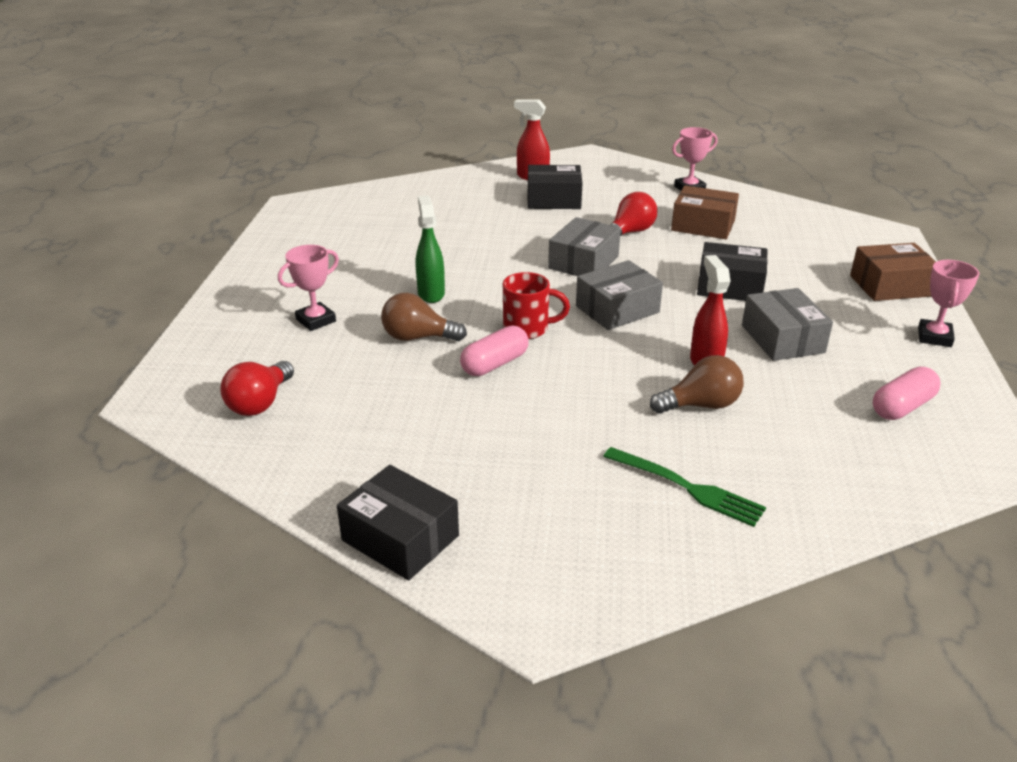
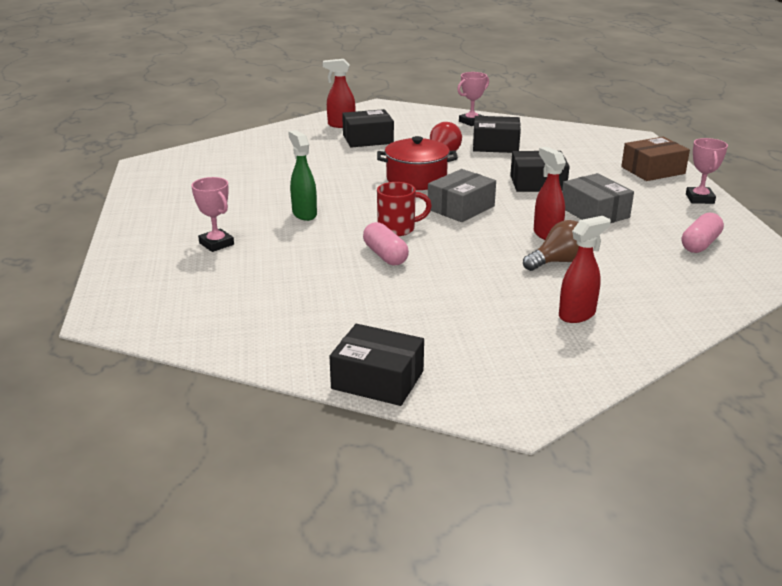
camera: 15 degrees left, 5 degrees down
red light bulb [220,361,294,416] -> none
pink trophy [278,245,339,331] -> pink trophy turned 75 degrees counterclockwise [191,177,234,252]
brown light bulb [381,293,467,341] -> none
pink capsule [460,326,529,376] -> pink capsule turned 60 degrees counterclockwise [363,222,409,265]
grey box [548,217,621,276] -> red pot [377,136,458,190]
green fork [603,447,766,527] -> red spray bottle [559,216,611,323]
brown box [671,185,739,239] -> black box [473,116,521,153]

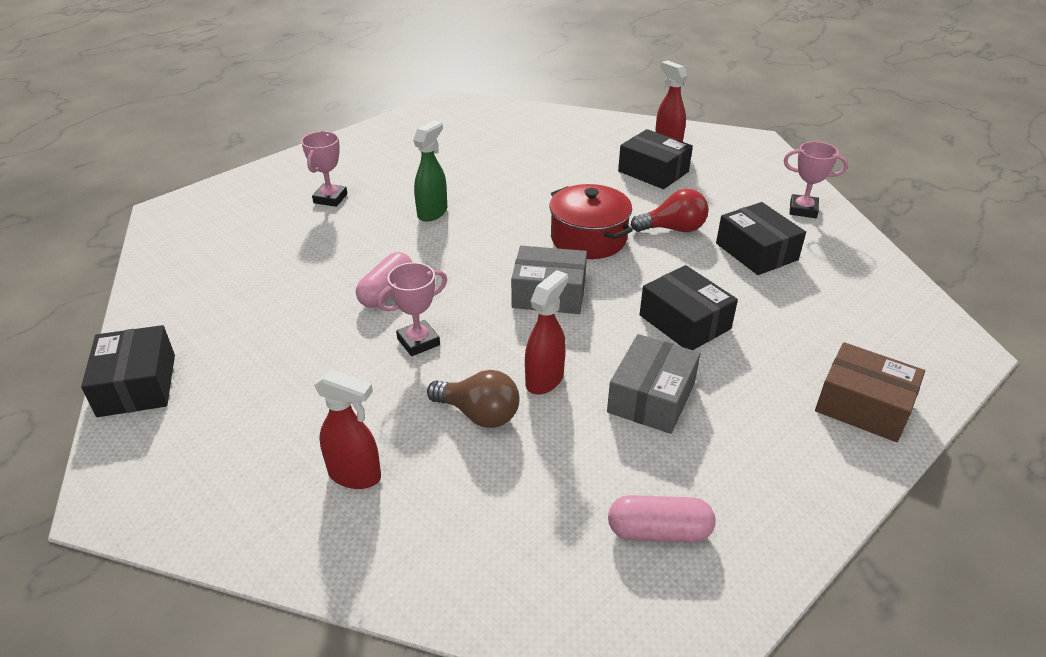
camera: 55 degrees right, 10 degrees up
red mug [377,182,432,236] -> none
pink trophy [686,138,728,204] -> pink trophy moved to [377,262,447,356]

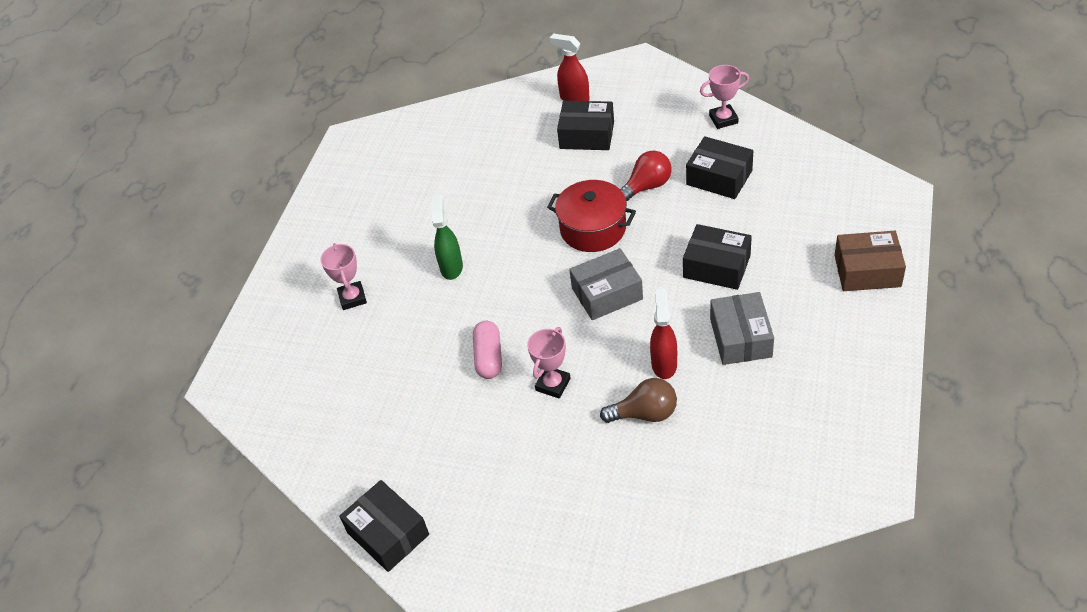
camera: 25 degrees left, 10 degrees up
red spray bottle [314,370,381,489] -> none
pink capsule [608,495,716,542] -> none

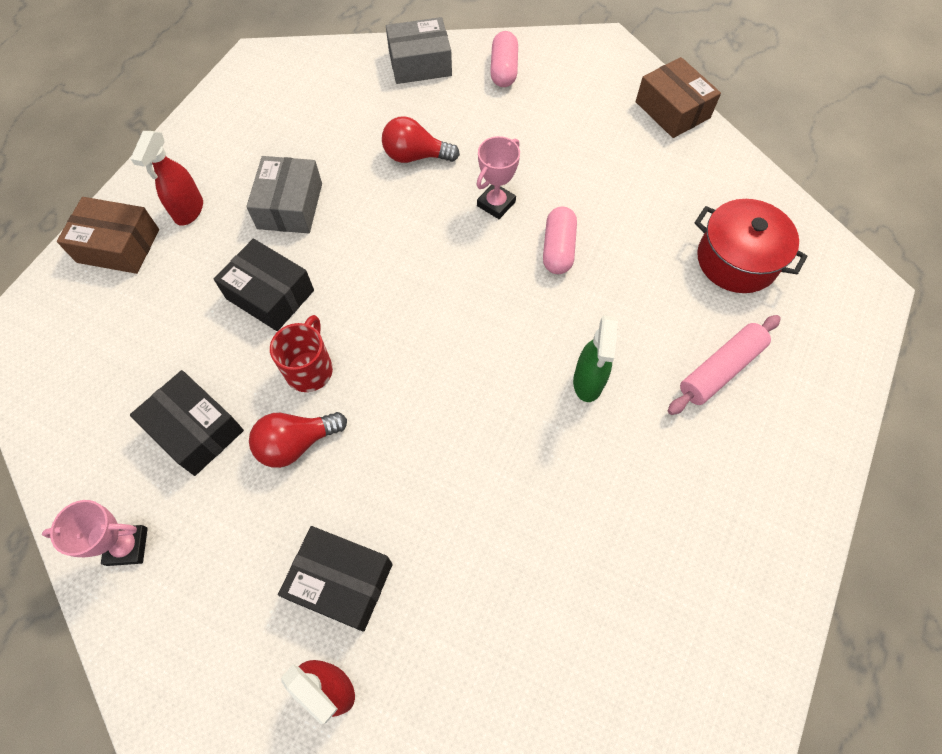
camera: 175 degrees left, 15 degrees up
pink trophy [320,243,367,310] -> pink rolling pin [668,315,781,415]
black box [339,480,429,572] -> brown box [636,57,721,138]
red pot [547,180,636,252] -> red pot moved to [694,199,807,293]
grey box [569,248,643,320] -> grey box moved to [386,17,452,84]
brown light bulb [600,378,677,423] -> red light bulb [382,116,460,163]
red spray bottle [650,289,677,379] -> red spray bottle moved to [130,131,203,226]
none -> red mug [270,315,333,392]
none -> pink capsule [490,31,518,87]

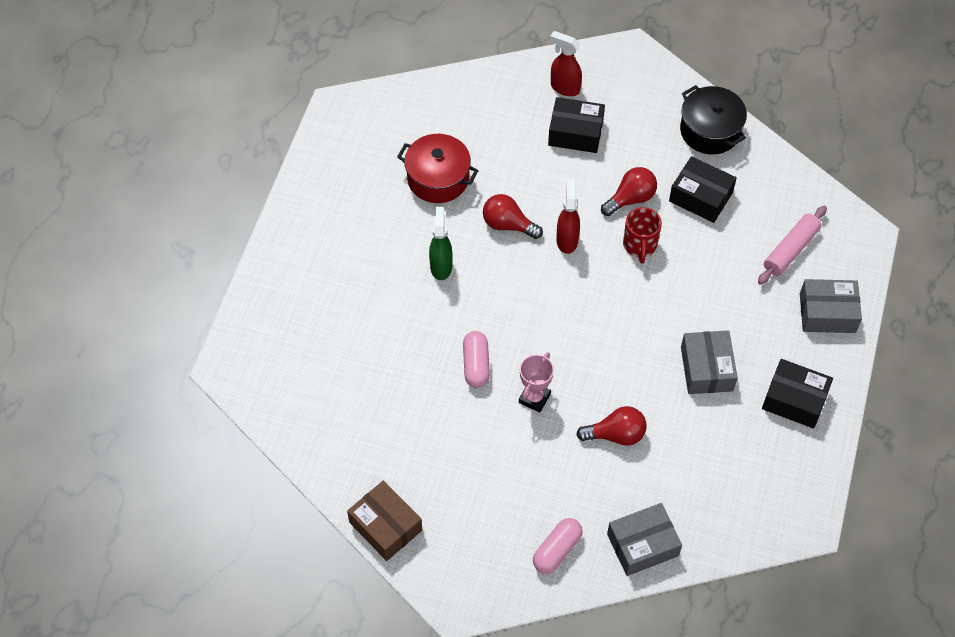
camera: 170 degrees right, 5 degrees down
pink trophy [42,500,148,566] -> black pot [680,85,747,154]
brown box [57,197,159,274] -> grey box [800,279,862,333]
red spray bottle [130,131,203,226] -> red spray bottle moved to [556,180,580,254]
black box [214,239,314,331] -> black box moved to [762,359,833,428]
pink capsule [490,31,518,87] -> pink capsule turned 45 degrees clockwise [533,518,583,574]
pink rolling pin [668,315,781,415] -> pink rolling pin moved to [758,206,827,285]
red pot [694,199,807,293] -> red pot moved to [397,134,479,203]
none -> red light bulb [483,194,543,239]

